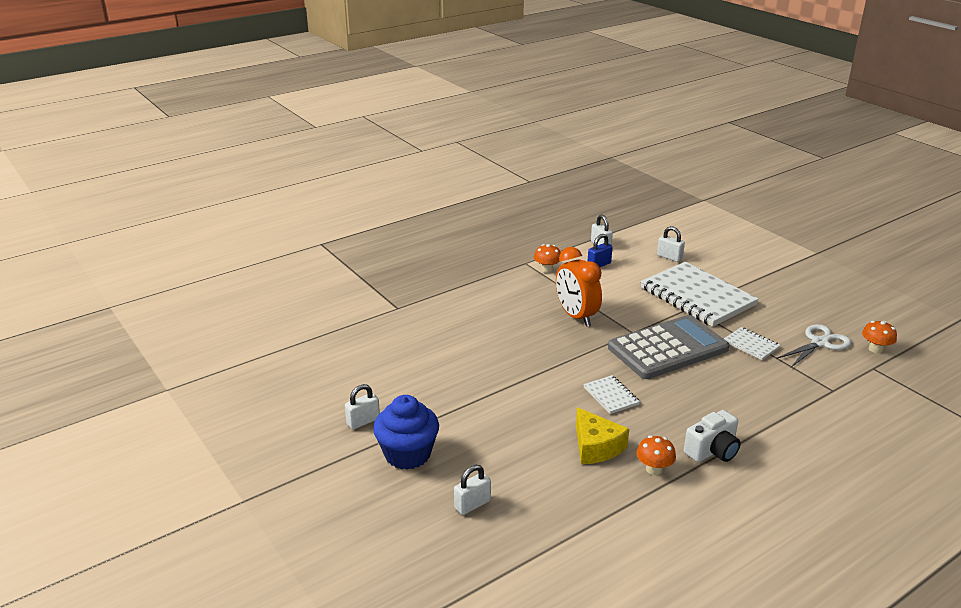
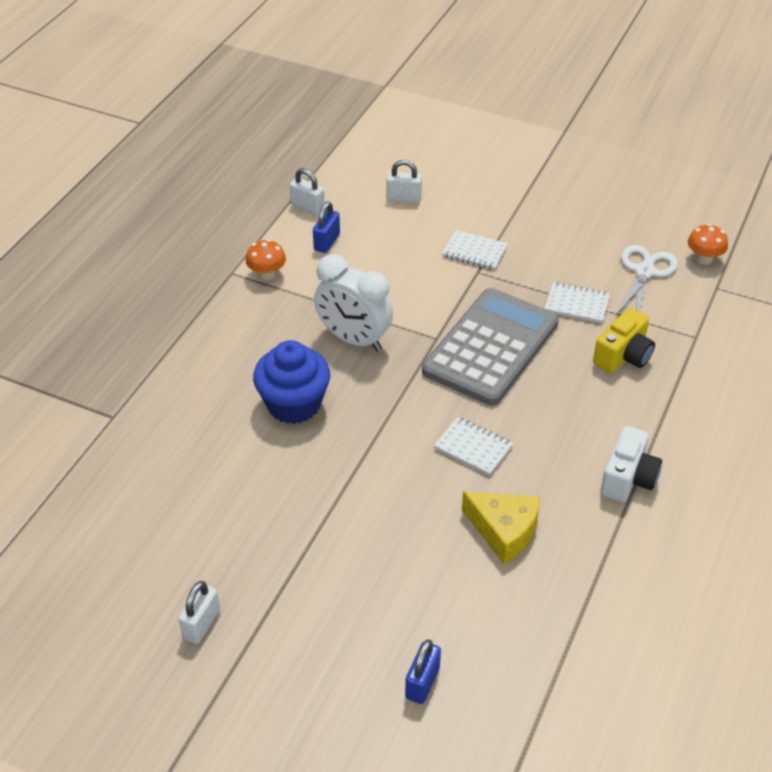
camera: 30 degrees left, 15 degrees up
blue cupcake [373,395,439,470] -> blue cupcake moved to [253,340,330,424]
white padlock [454,465,491,515] -> blue padlock [405,640,441,704]
orange clock [556,247,602,327] -> white clock [314,254,393,351]
orange mushroom [636,435,676,475] -> none
white notebook [641,262,759,327] -> white notebook [442,230,508,270], size x0.44
none -> yellow camera [593,308,655,373]

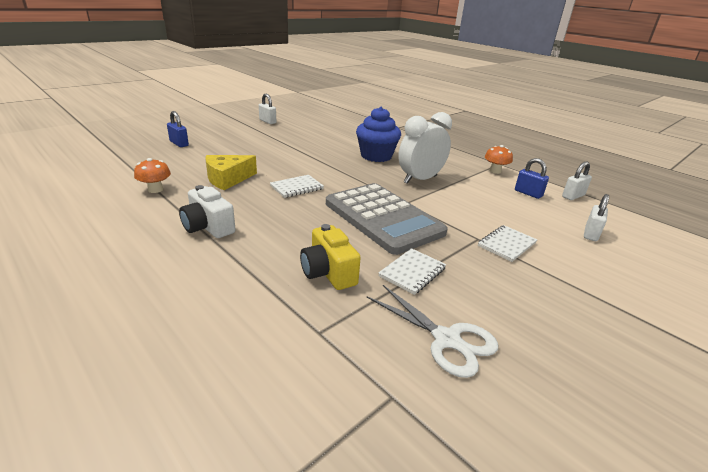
camera: 110 degrees right, 15 degrees down
orange mushroom [688,224,728,265] -> orange mushroom moved to [134,158,171,193]

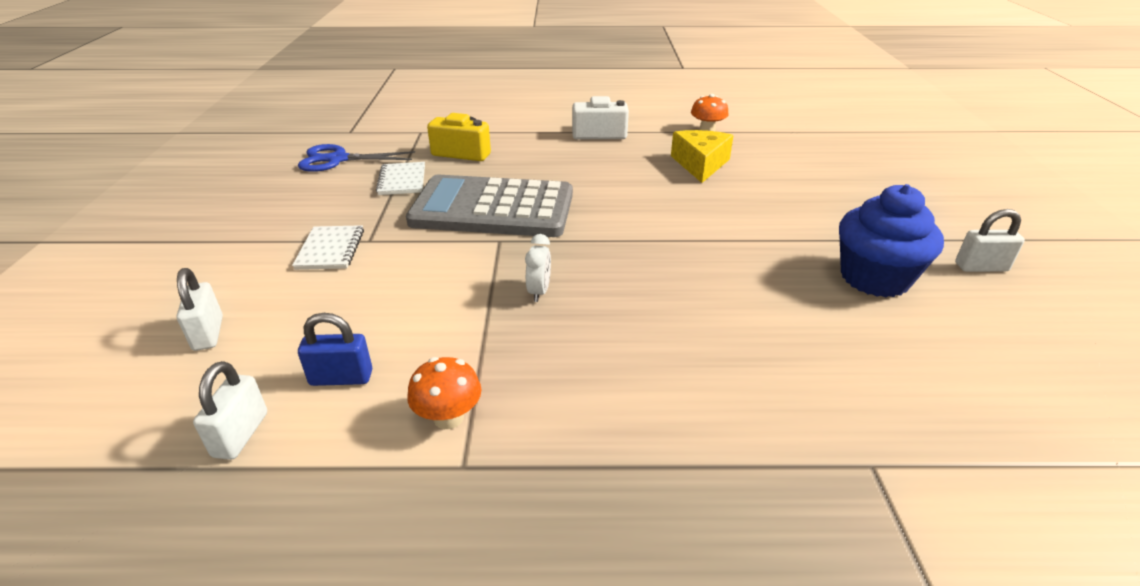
camera: 135 degrees right, 5 degrees up
blue padlock [167,111,189,147] -> none
white notebook [270,175,324,198] -> none
blue cupcake [356,107,401,162] -> blue cupcake moved to [839,184,944,298]
white scissors [367,285,498,378] -> blue scissors [298,144,415,172]
white clock [398,112,452,184] -> white clock [525,234,551,302], size x0.45

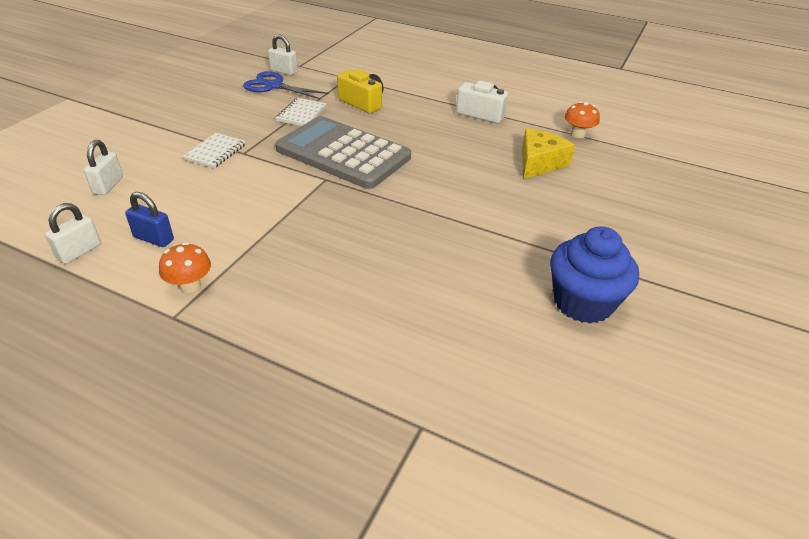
camera: 25 degrees right, 5 degrees up
white clock [525,234,551,302] -> none
white padlock [955,209,1025,272] -> white padlock moved to [268,35,297,75]

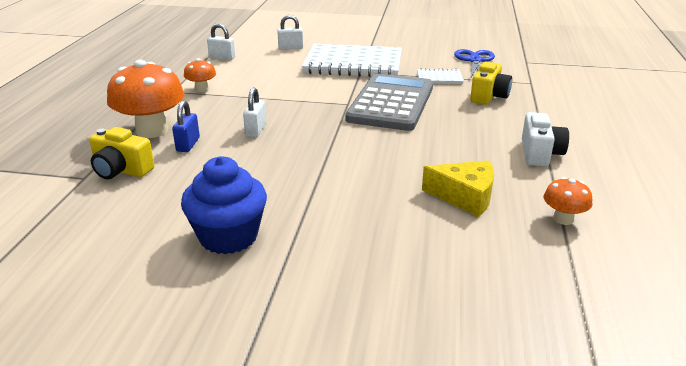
camera: 75 degrees right, 10 degrees down
blue padlock [125,192,174,247] -> blue padlock moved to [172,101,200,152]
white notebook [182,133,246,168] -> white notebook [302,44,402,77], size x2.27
white padlock [268,35,297,75] -> white padlock moved to [243,88,266,137]
none -> yellow camera [89,127,154,179]
none -> orange mushroom [107,60,185,138]

